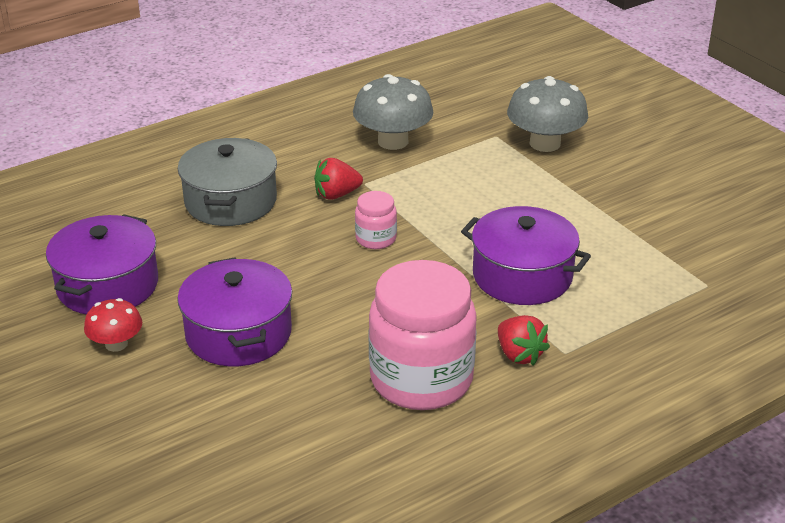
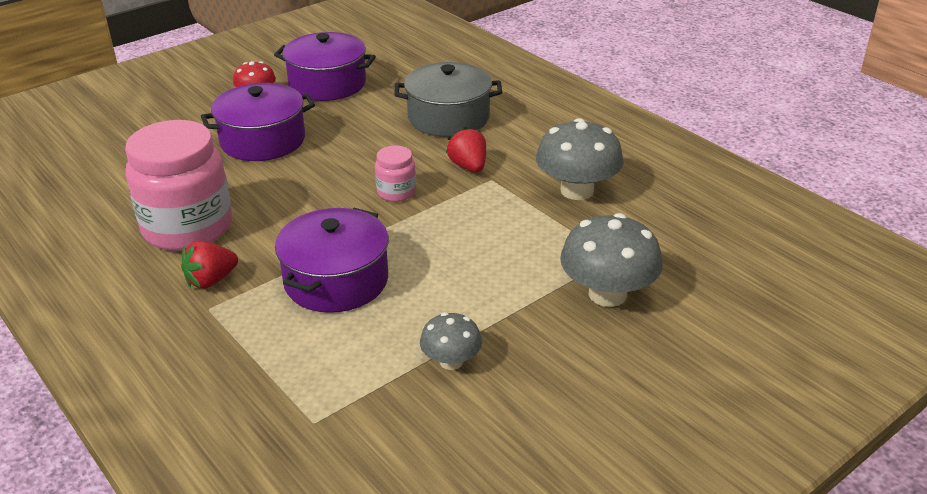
camera: 85 degrees right, 0 degrees up
none -> grey mushroom [420,312,482,370]

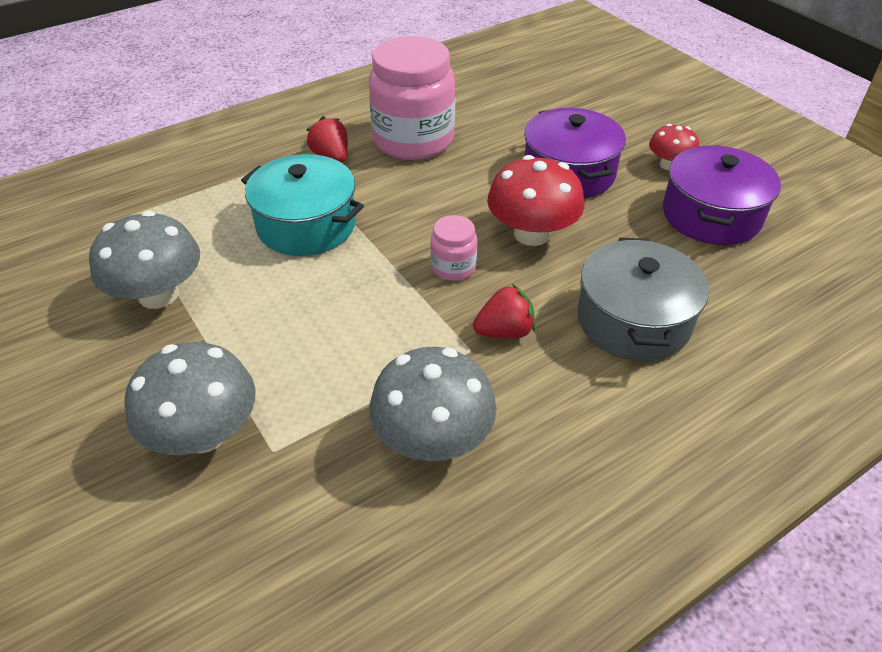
camera: 95 degrees right, 10 degrees up
purple pot [275,208,389,313] -> turquoise pot [241,154,364,256]
grey mushroom [420,312,482,370] -> grey mushroom [89,211,200,309], size x1.74
none -> red mushroom [487,155,584,246]

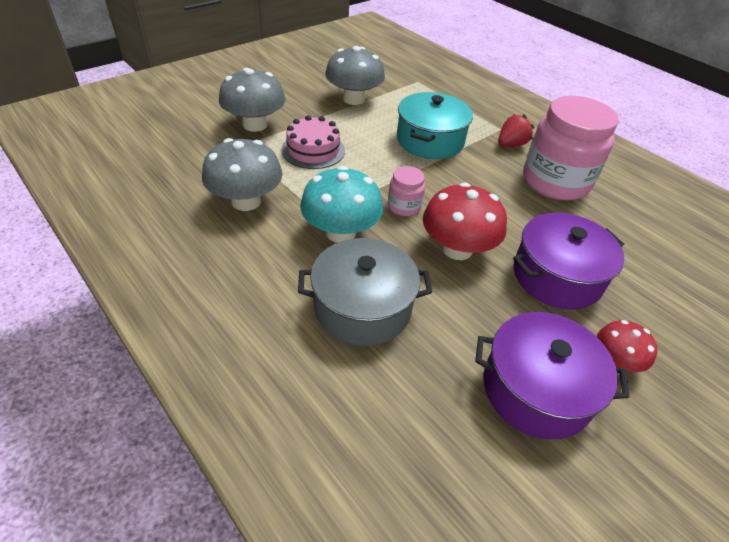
camera: 80 degrees right, 0 degrees up
red strawberry [473,284,536,338] -> turquoise mushroom [300,166,383,243]
none -> pink cake [281,115,345,169]

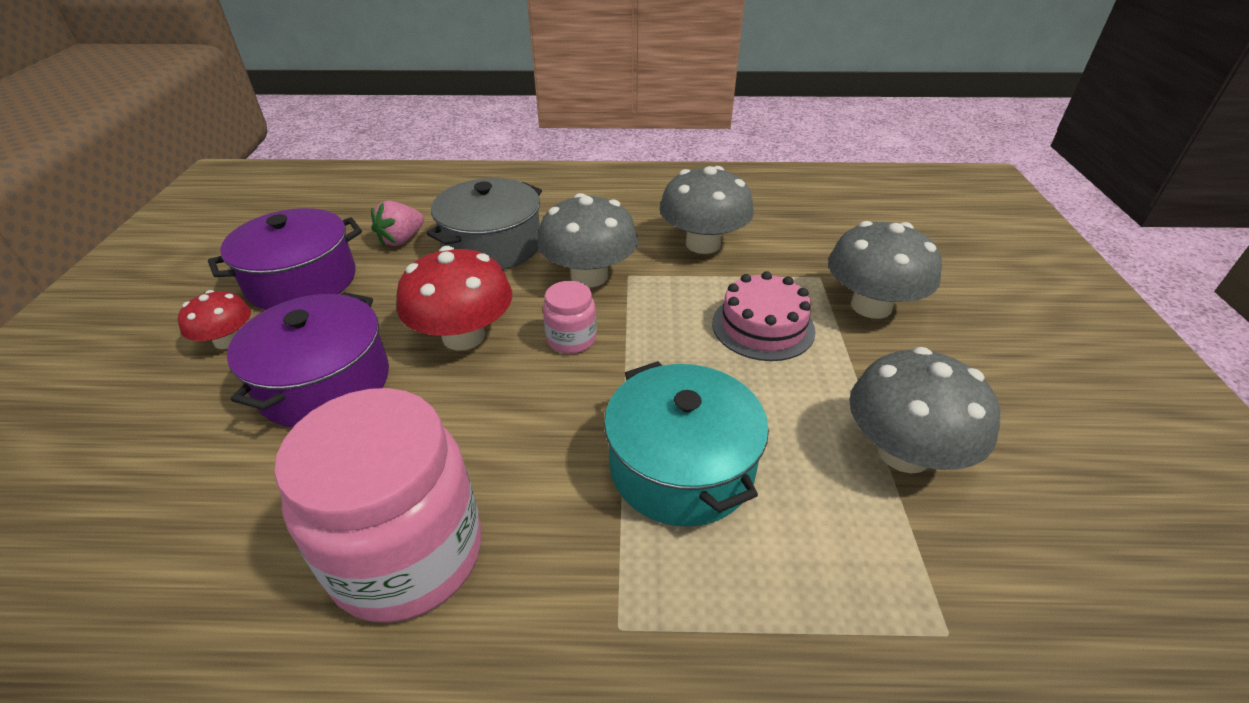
camera: 135 degrees right, 5 degrees down
turquoise mushroom [300,166,383,243] -> grey mushroom [537,193,638,288]
red strawberry [498,114,534,147] -> none
none -> pink strawberry [371,200,424,246]

